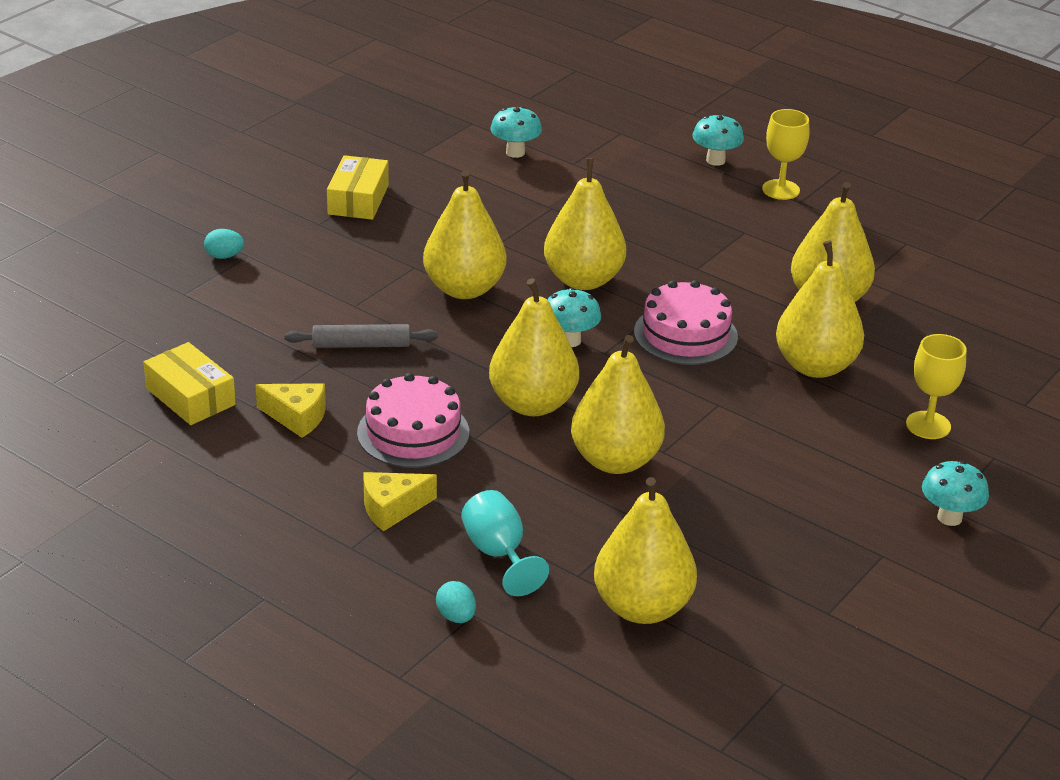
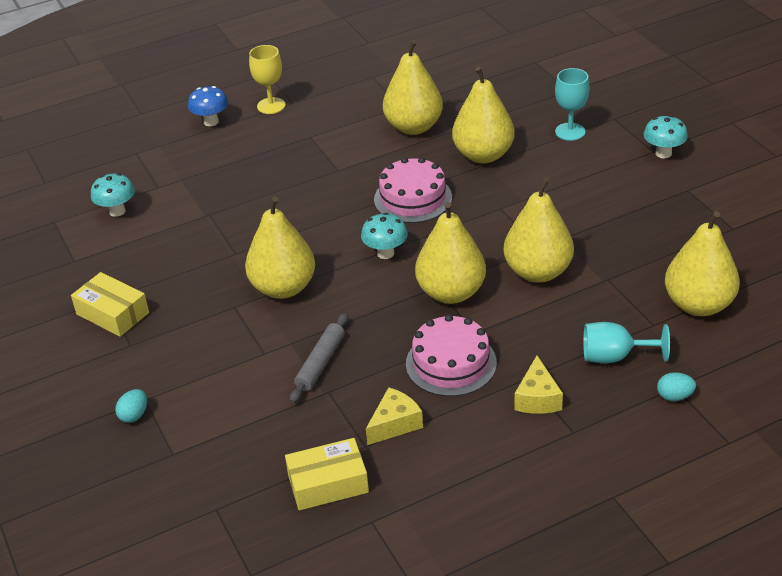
camera: 60 degrees left, 5 degrees up
yellow pear [544,158,626,290] -> none
turquoise mushroom [692,114,744,166] -> blue mushroom [188,86,228,126]
yellow goblet [906,334,966,439] -> turquoise goblet [555,68,589,141]

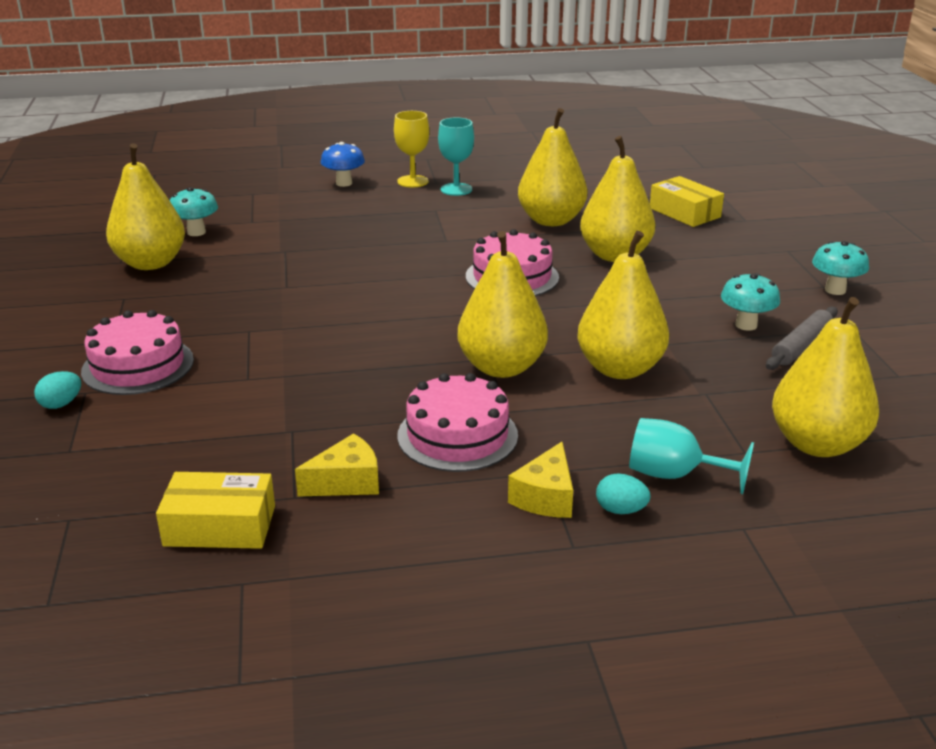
camera: 15 degrees right, 10 degrees down
yellow box [71,272,149,337] -> yellow box moved to [650,176,724,227]
yellow pear [245,196,315,299] -> yellow pear moved to [106,143,185,270]
grey rolling pin [290,313,348,403] -> grey rolling pin moved to [766,306,838,370]
turquoise mushroom [361,213,408,259] -> turquoise mushroom moved to [721,273,780,331]
turquoise goblet [555,68,589,141] -> turquoise goblet moved to [438,118,474,196]
turquoise egg [657,372,696,401] -> turquoise egg moved to [596,473,650,514]
none -> pink cake [81,310,194,395]

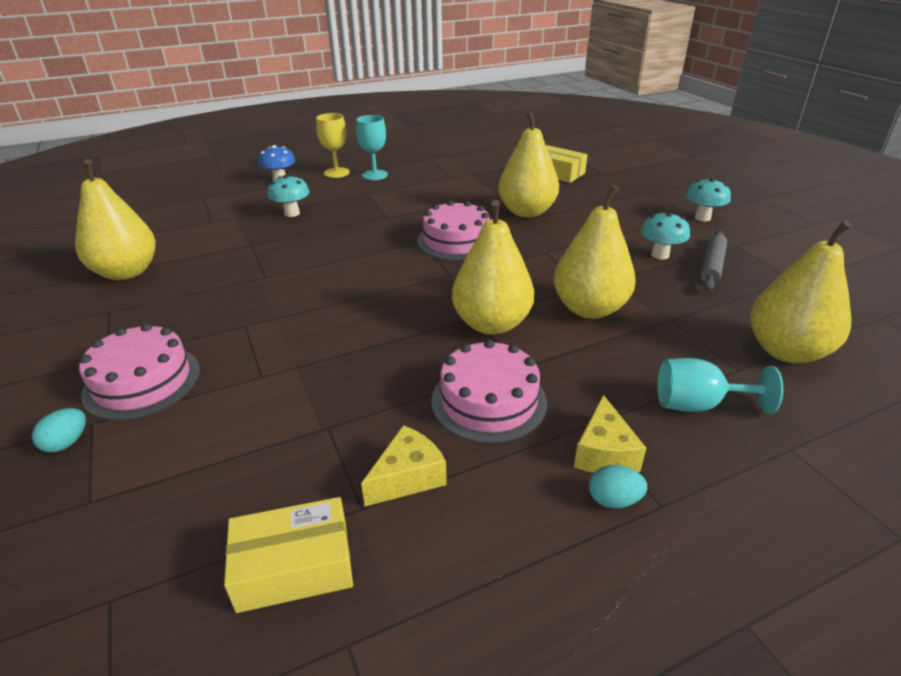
camera: 15 degrees left, 5 degrees up
turquoise mushroom [170,187,218,236] -> turquoise mushroom moved to [267,175,310,217]
yellow pear [518,108,587,226] -> none
turquoise egg [596,473,650,514] -> turquoise egg moved to [589,465,647,509]

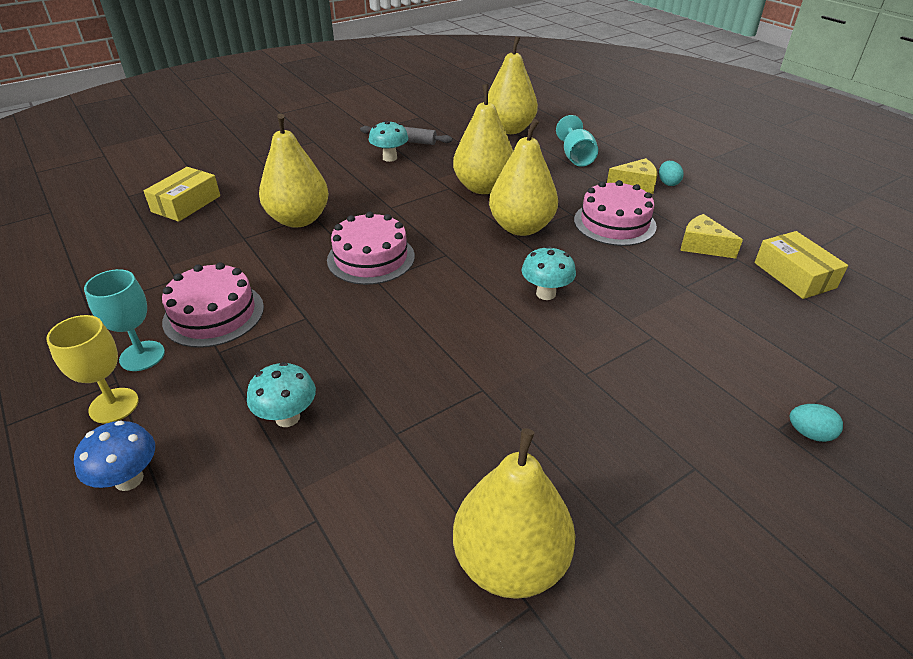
camera: 100 degrees left, 5 degrees up
pink cake [79,323,200,420] -> pink cake moved to [162,262,264,348]
turquoise mushroom [686,178,731,221] -> turquoise mushroom moved to [522,246,576,300]

